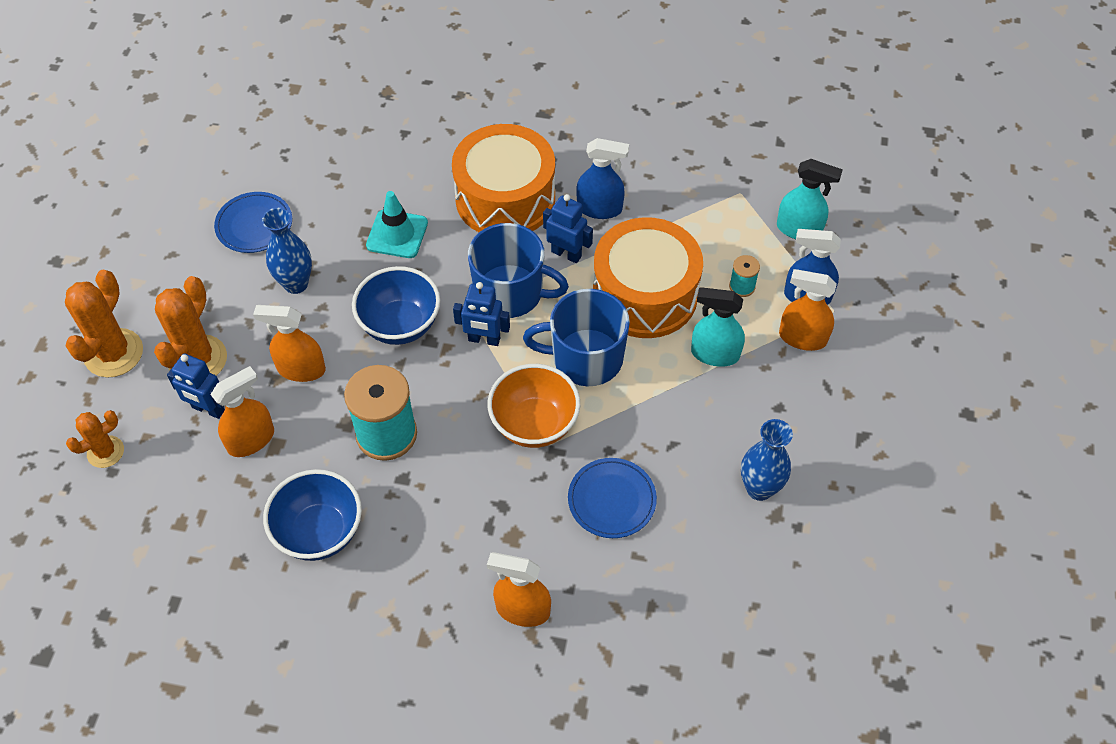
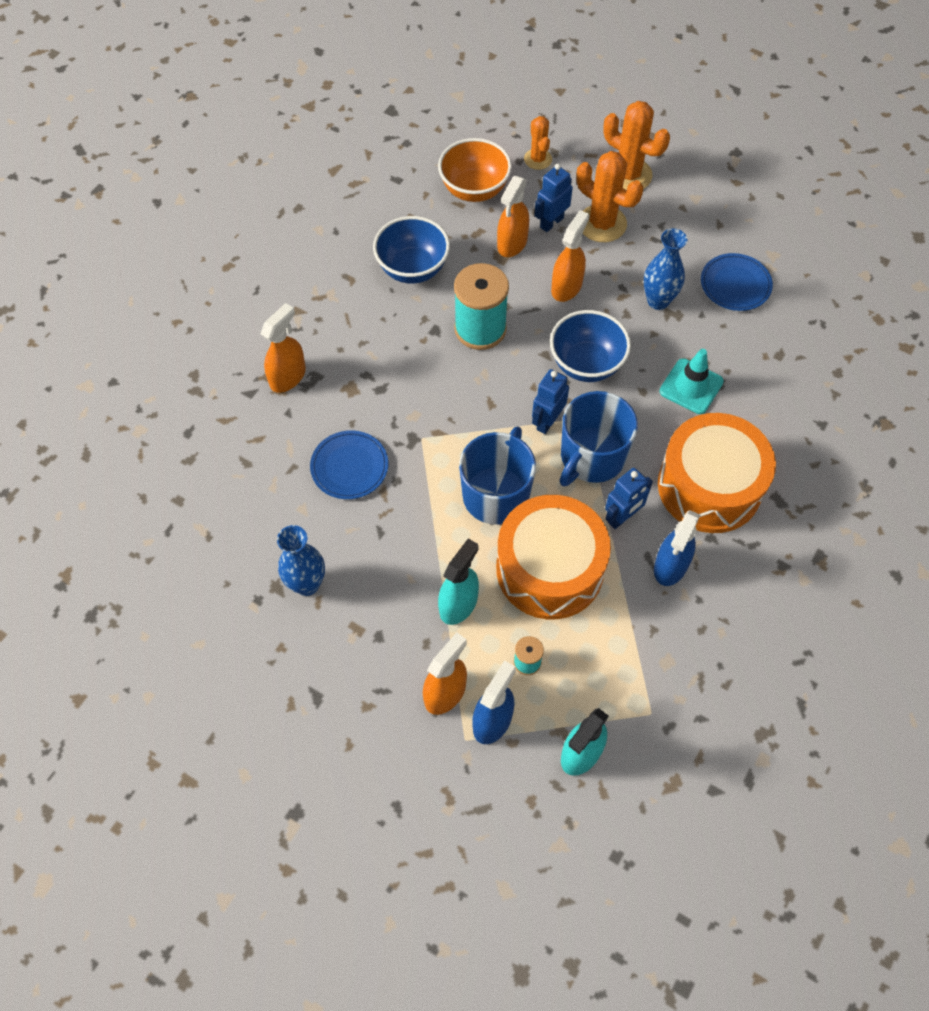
camera: 110 degrees right, 5 degrees up
orange spray bottle [210,366,274,457] -> orange spray bottle turned 45 degrees clockwise [497,176,529,257]
orange bowl [488,364,580,448] -> orange bowl moved to [438,138,512,202]

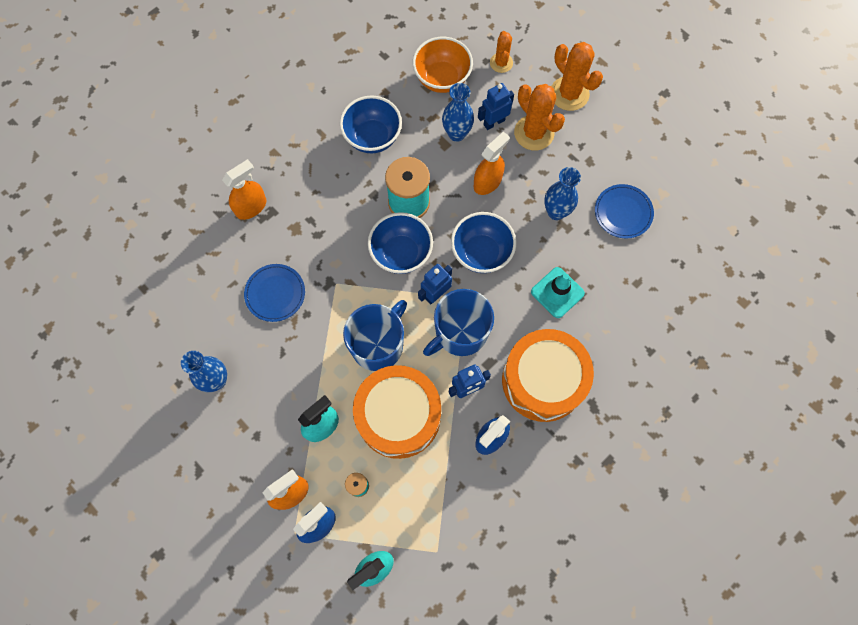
camera: 15 degrees right, 10 degrees up
orange spray bottle [497,176,529,257] -> blue vase [442,83,474,142]
none -> blue bowl [368,212,433,274]

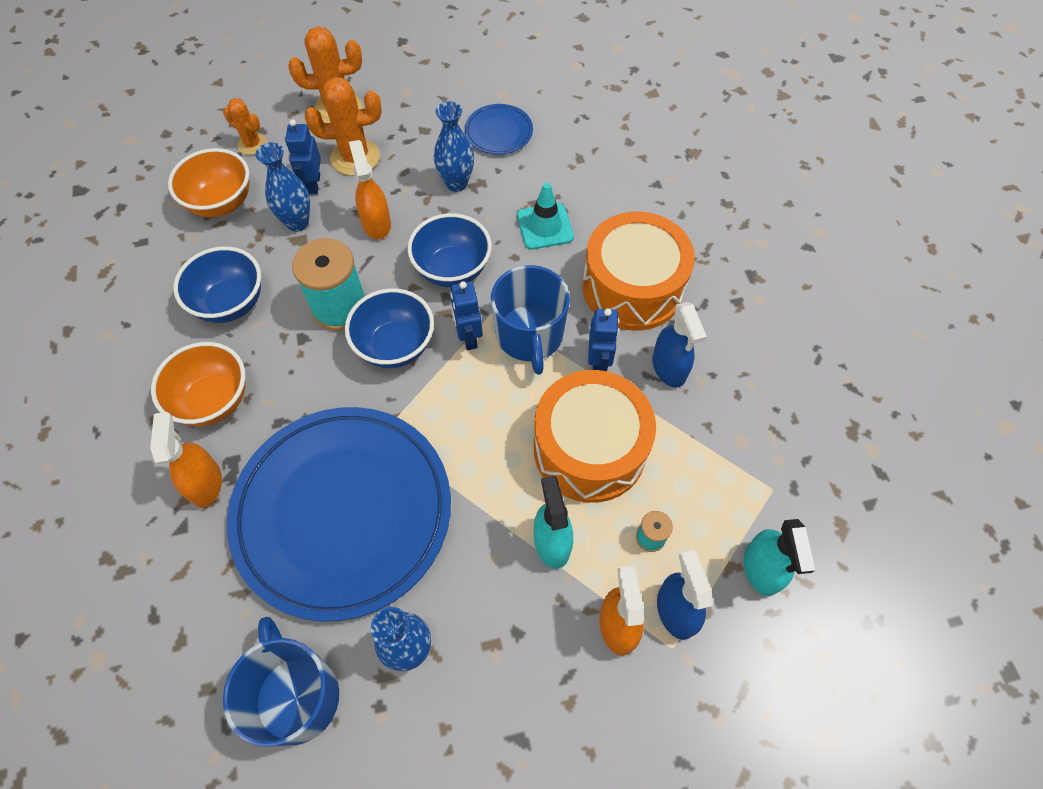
camera: 60 degrees left, 10 degrees down
blue plate [244,264,305,322] -> blue plate [227,407,451,622], size x2.43
blue mug [343,300,407,371] -> blue mug moved to [223,617,339,747]
none -> orange bowl [151,342,245,426]

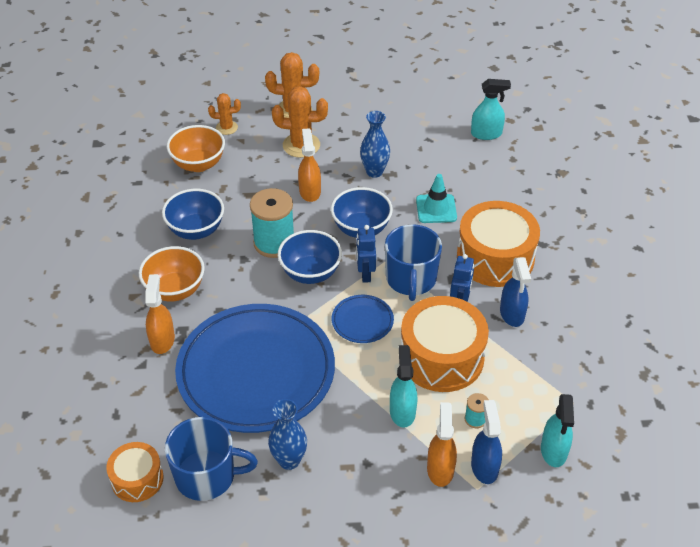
camera: 10 degrees right, 15 degrees down
orange cactus [223,98,267,155] -> orange cactus turned 45 degrees counterclockwise [208,93,241,135]
blue mug [223,617,339,747] -> blue mug turned 105 degrees clockwise [165,417,258,501]
blue vase [256,142,310,232] -> none
blue robot [285,119,321,195] -> none
blue plate [465,104,533,155] -> blue plate moved to [332,295,394,343]
none -> orange drum [106,442,164,502]
none -> turquoise spray bottle [471,79,511,140]

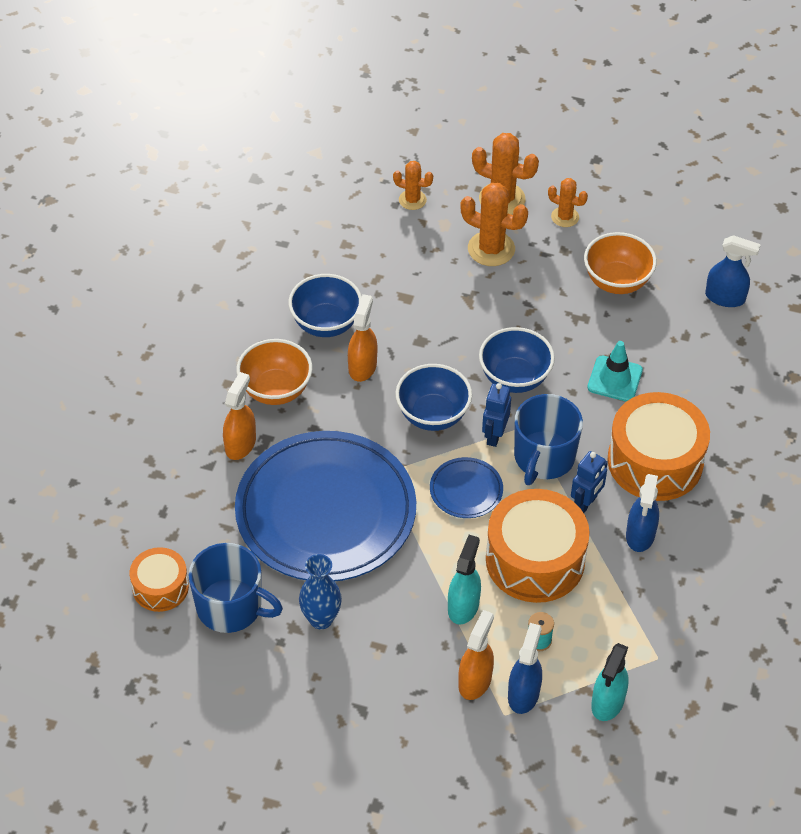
camera: 20 degrees right, 5 degrees up
orange bowl [167,125,225,172] -> orange bowl moved to [584,232,657,294]
turquoise spool [250,188,294,258] -> none
orange spray bottle [298,128,321,202] -> orange spray bottle moved to [348,294,377,382]
blue vase [360,111,390,178] -> none
turquoise spray bottle [471,79,511,140] -> blue spray bottle [705,235,761,307]
none -> orange cactus [548,178,588,227]

